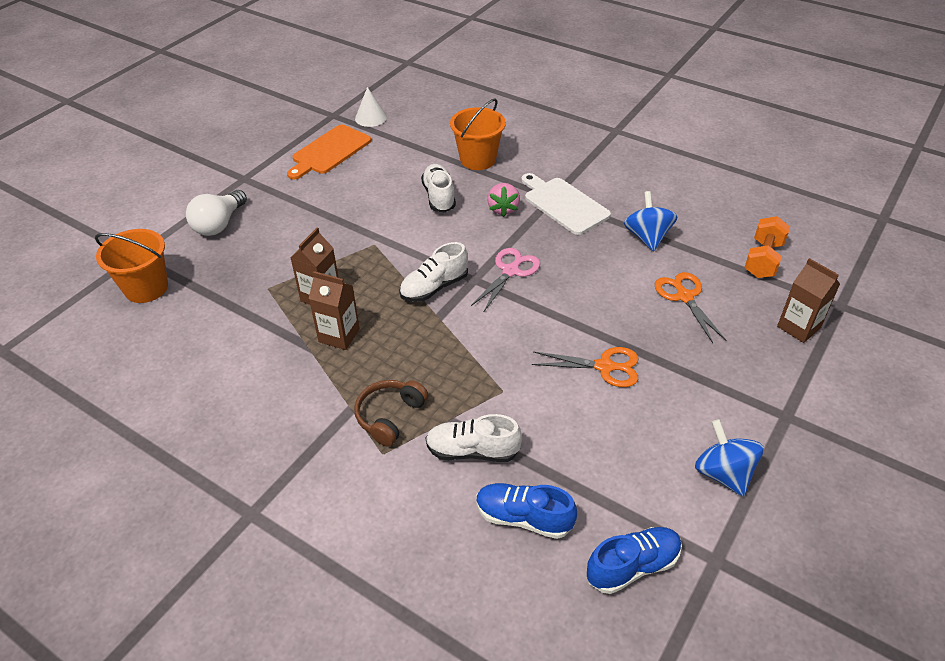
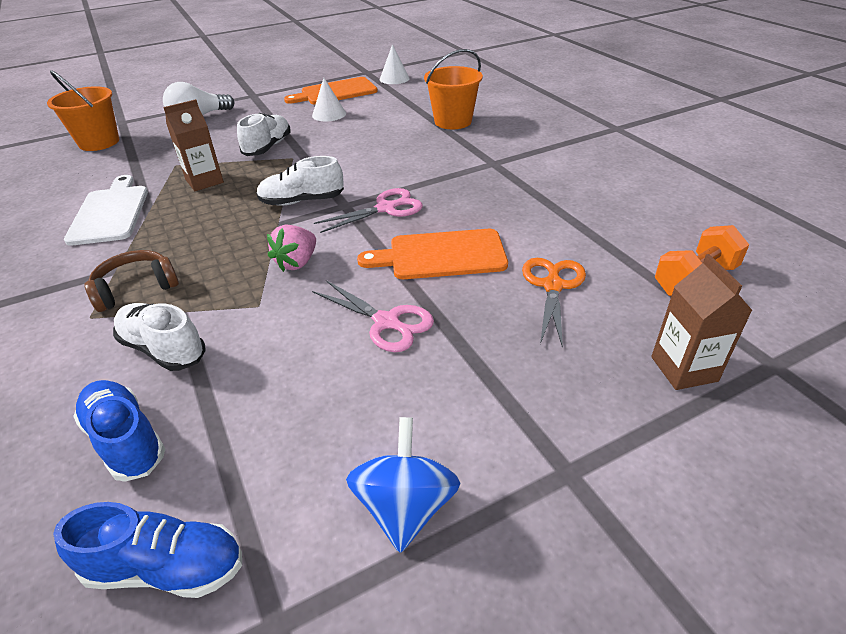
camera: 30 degrees right, 5 degrees down
brown carton [309,271,360,350] -> none
white shoe [421,164,456,213] -> white shoe moved to [237,113,291,156]
pink strawberry [487,183,520,217] -> pink strawberry moved to [267,225,316,272]
white cutting board [521,173,611,235] -> white cutting board moved to [64,175,148,246]
orange scissors [532,347,638,387] -> pink scissors [312,280,434,352]
blue spinning top [624,191,677,252] -> none
none -> white cone [312,77,346,122]
none -> orange cutting board [357,229,508,279]

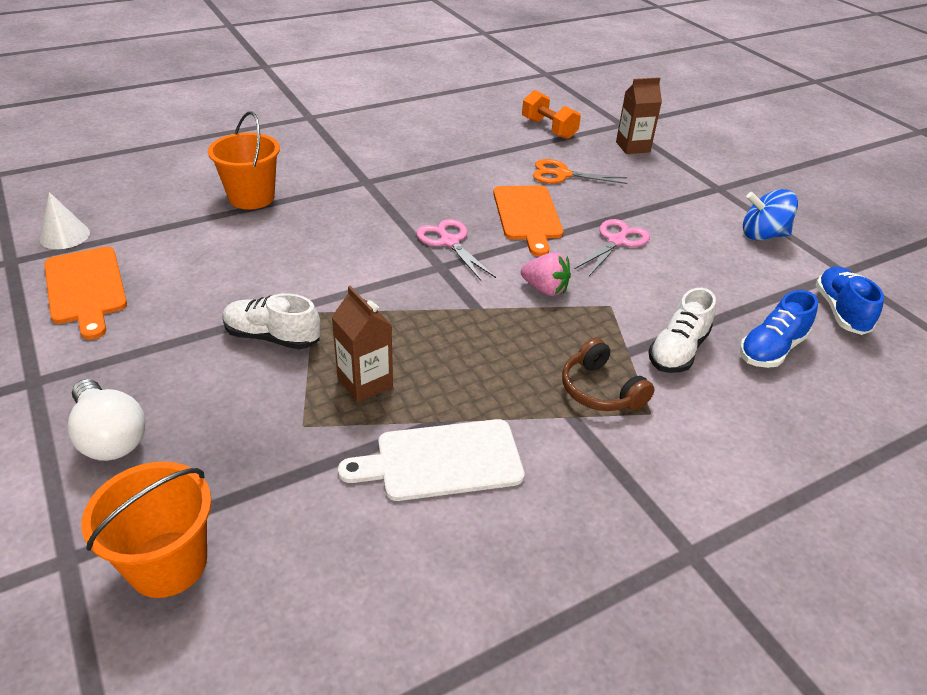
camera: 95 degrees left, 0 degrees up
white shoe [256,156,344,206] -> none
white cone [312,77,346,122] -> none

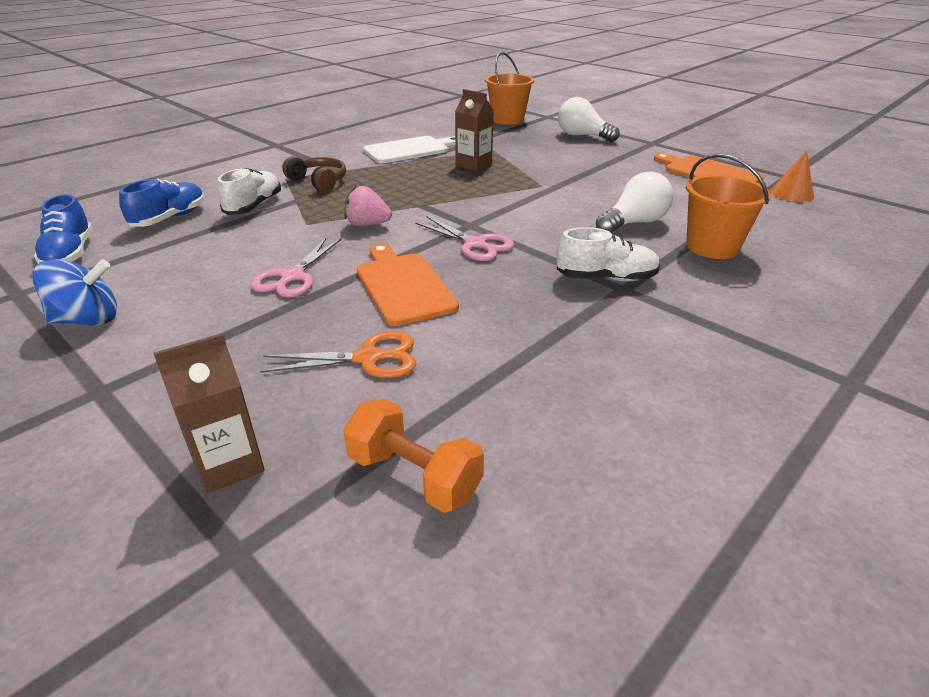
camera: 165 degrees right, 5 degrees down
white cone [40,192,90,249] -> orange cone [770,150,814,202]
white shoe [222,293,321,349] -> white shoe moved to [557,227,660,281]
none -> white light bulb [596,172,674,232]

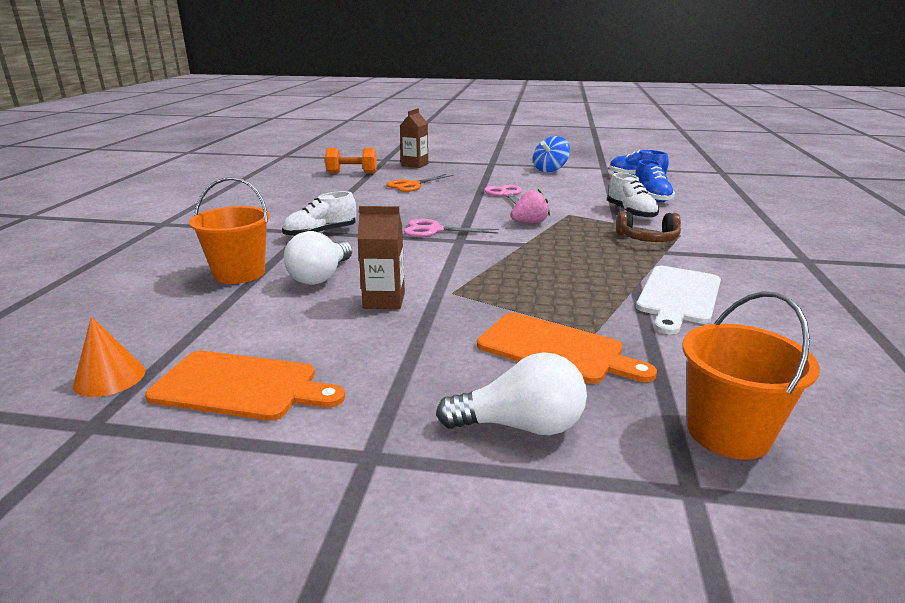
camera: 145 degrees right, 10 degrees down
orange cutting board [357,243,459,326] -> orange cutting board moved to [477,313,657,384]
brown carton [455,89,494,171] -> brown carton moved to [357,206,405,309]

